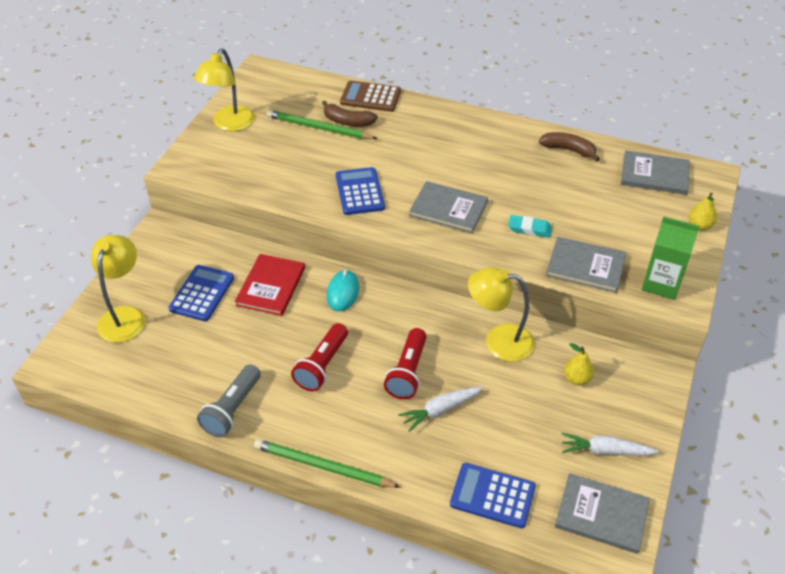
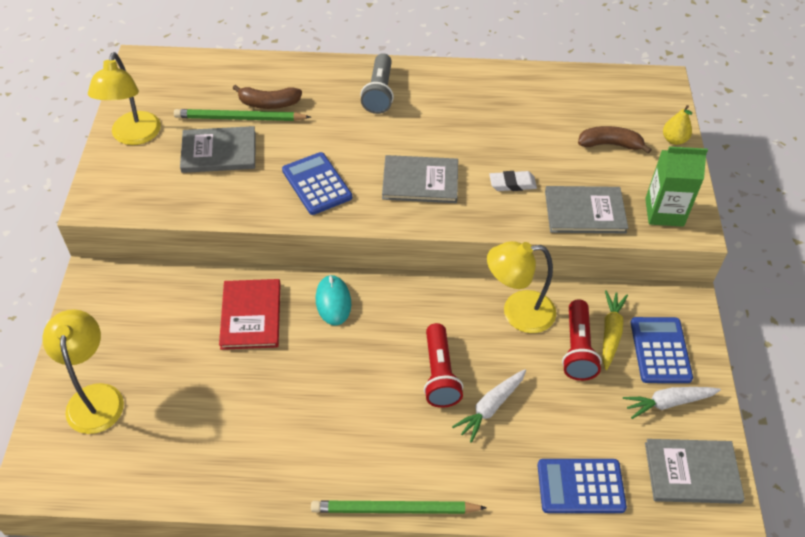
camera: 20 degrees left, 5 degrees up
blue calculator [168,265,234,321] -> blue calculator moved to [631,317,693,383]
grey flashlight [197,364,261,438] -> grey flashlight moved to [360,53,394,114]
red flashlight [291,323,348,392] -> red flashlight moved to [562,299,602,381]
brown calculator [340,81,401,112] -> none
turquoise eraser [508,215,552,238] -> white eraser [489,171,537,191]
brown banana [539,132,600,162] -> brown banana moved to [578,126,652,154]
yellow pear [564,343,594,385] -> yellow carrot [602,290,628,370]
grey book [621,150,690,195] -> grey book moved to [180,126,256,173]

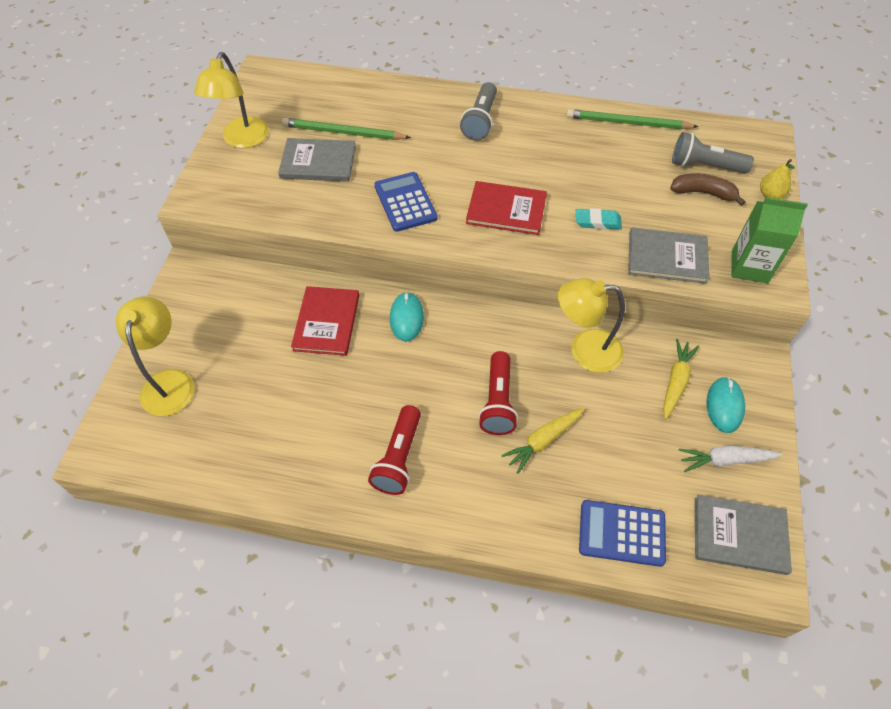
camera: 10 degrees right, 5 degrees up
brown banana [233,85,302,109] -> none
green pencil [311,501,487,514] -> green pencil moved to [566,109,699,129]
grey book [382,155,458,203] -> red book [466,181,547,235]
white carrot [452,369,526,443] -> yellow carrot [501,408,584,474]
white eraser [489,171,537,191] -> turquoise eraser [576,208,622,230]
red flashlight [562,299,602,381] -> red flashlight moved to [368,405,421,495]
blue calculator [631,317,693,383] -> turquoise mouse [706,377,745,433]
none -> grey flashlight [672,132,754,173]

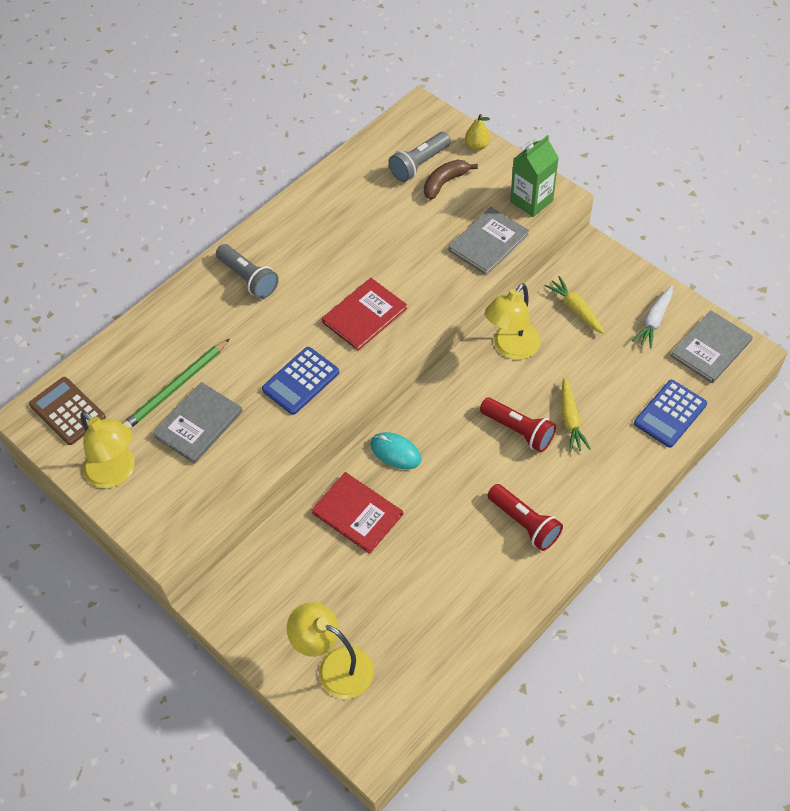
camera: 55 degrees left, 0 degrees up
blue calculator [374,172,438,232] -> blue calculator turned 60 degrees counterclockwise [262,347,339,415]
green pencil [566,109,699,129] -> none
turquoise eraser [576,208,622,230] -> none
turquoise mouse [706,377,745,433] -> none
none -> brown calculator [29,377,106,445]

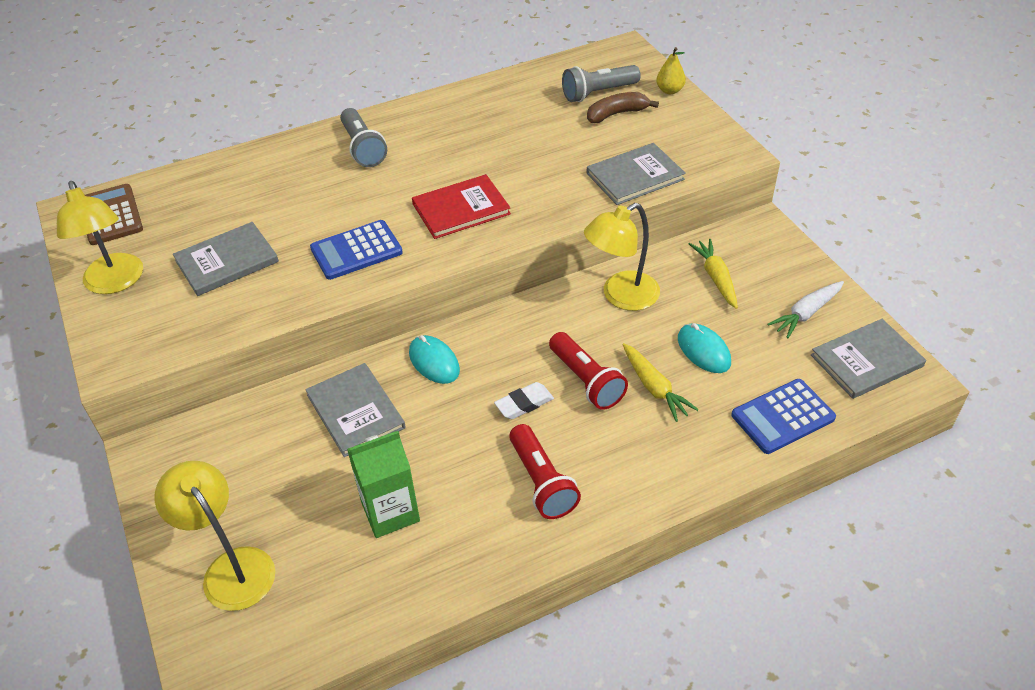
camera: 20 degrees right, 10 degrees down
green pencil [122,338,230,429] -> none
red book [311,472,403,554] -> grey book [305,363,406,457]
green carton [510,135,559,217] -> green carton moved to [347,431,420,538]
yellow carrot [561,377,591,452] -> yellow carrot turned 45 degrees counterclockwise [622,343,699,422]
none -> white eraser [494,382,554,419]
none -> turquoise mouse [678,323,731,373]

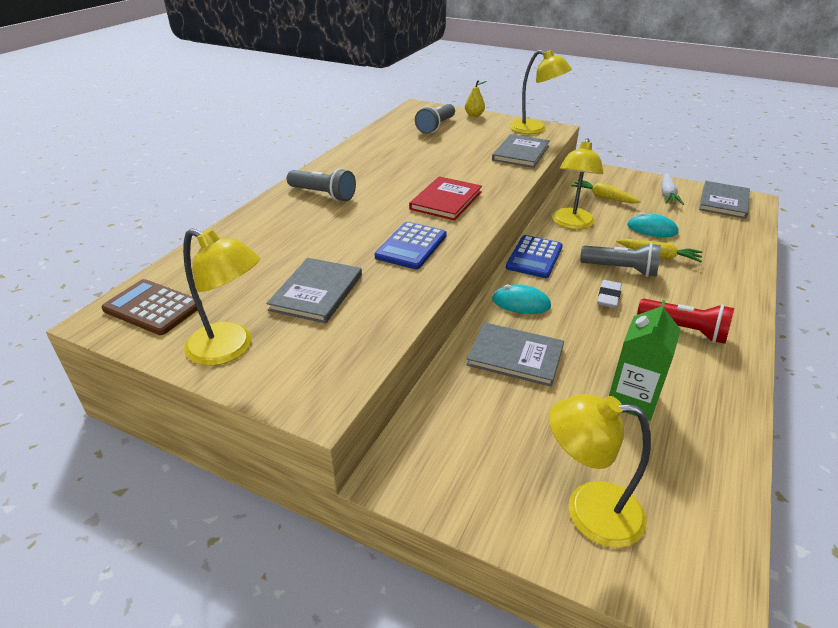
camera: 40 degrees left, 10 degrees down
red flashlight [549,332,628,410] -> grey flashlight [580,243,661,277]
brown banana [587,92,659,123] -> none
blue calculator [731,379,836,454] -> blue calculator moved to [506,235,563,278]
none -> yellow lamp [509,50,572,134]

